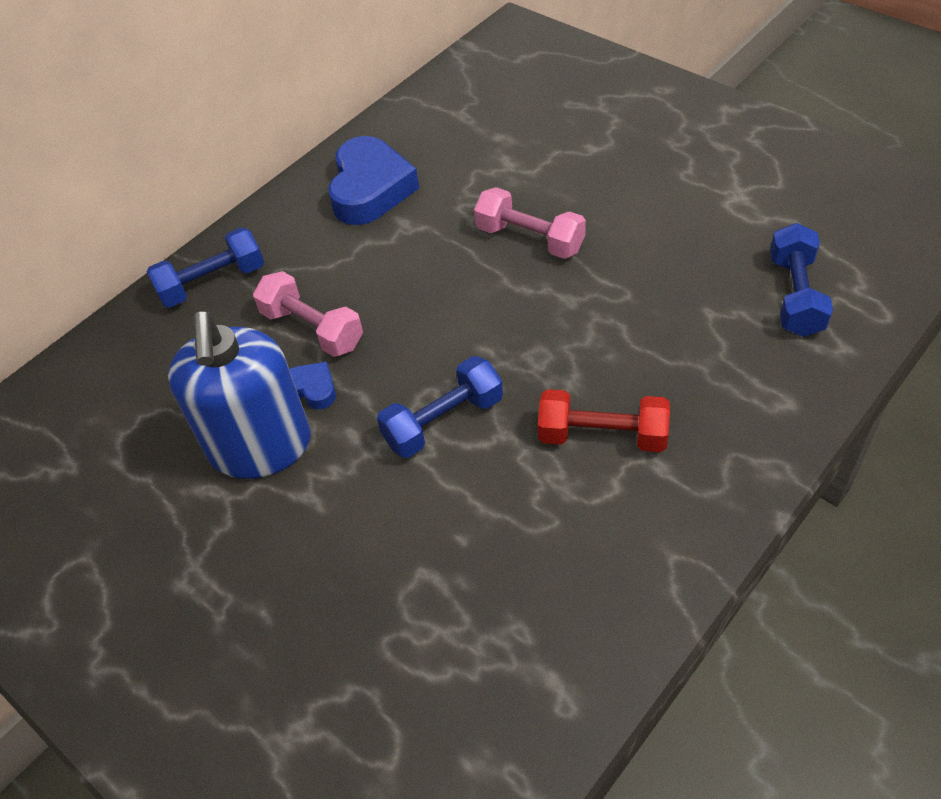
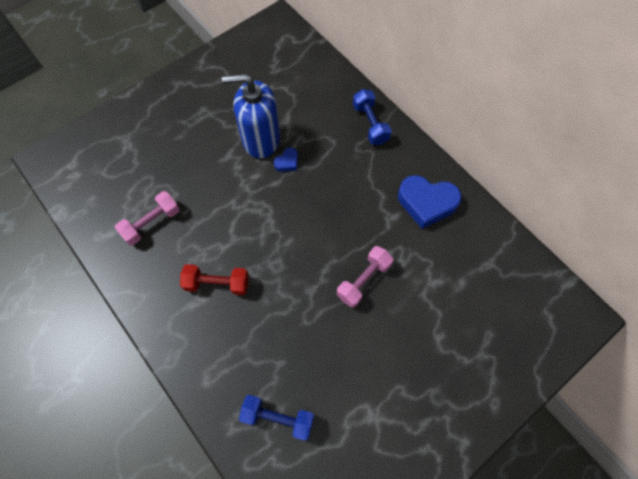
camera: 95 degrees right, 15 degrees up
pink dumbbell [253,271,363,357] -> pink dumbbell moved to [115,191,180,245]
blue dumbbell [377,356,503,458] -> none
red dumbbell [538,389,670,452] -> red dumbbell turned 75 degrees clockwise [180,264,249,295]

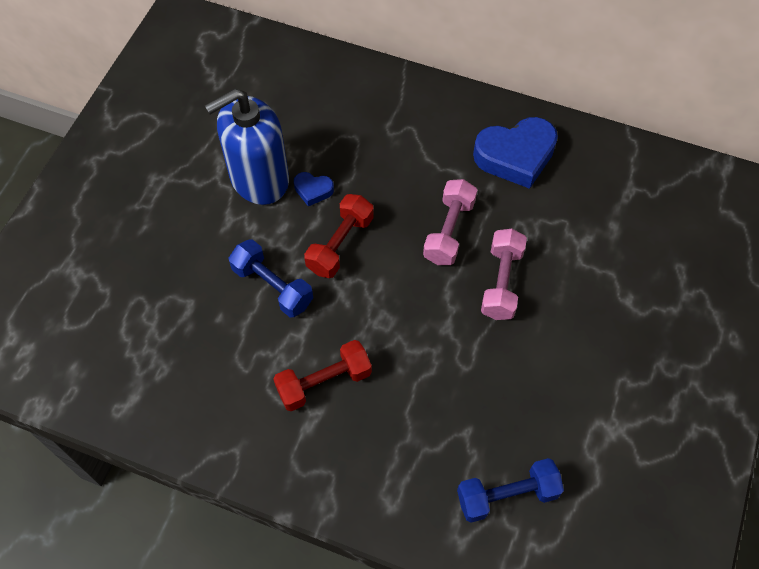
camera: 30 degrees left, 5 degrees down
pink dumbbell [115,191,180,245] -> pink dumbbell moved to [423,179,477,265]
blue heart [274,147,298,172] -> blue heart turned 90 degrees clockwise [294,172,334,206]
blue dumbbell [353,89,392,145] -> blue dumbbell moved to [229,239,313,317]
none -> red dumbbell [304,194,374,278]

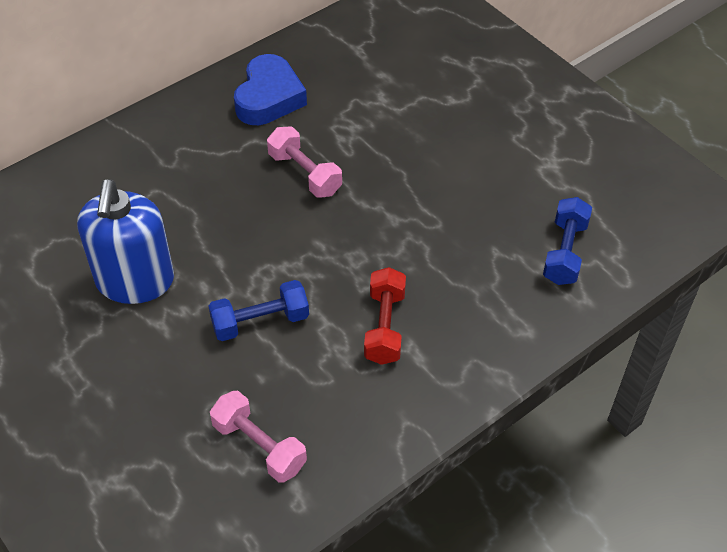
camera: 60 degrees left, 10 degrees down
blue heart [294,172,334,206] -> none
red dumbbell [304,194,374,278] -> none
pink dumbbell [481,229,527,320] -> pink dumbbell moved to [210,391,307,483]

